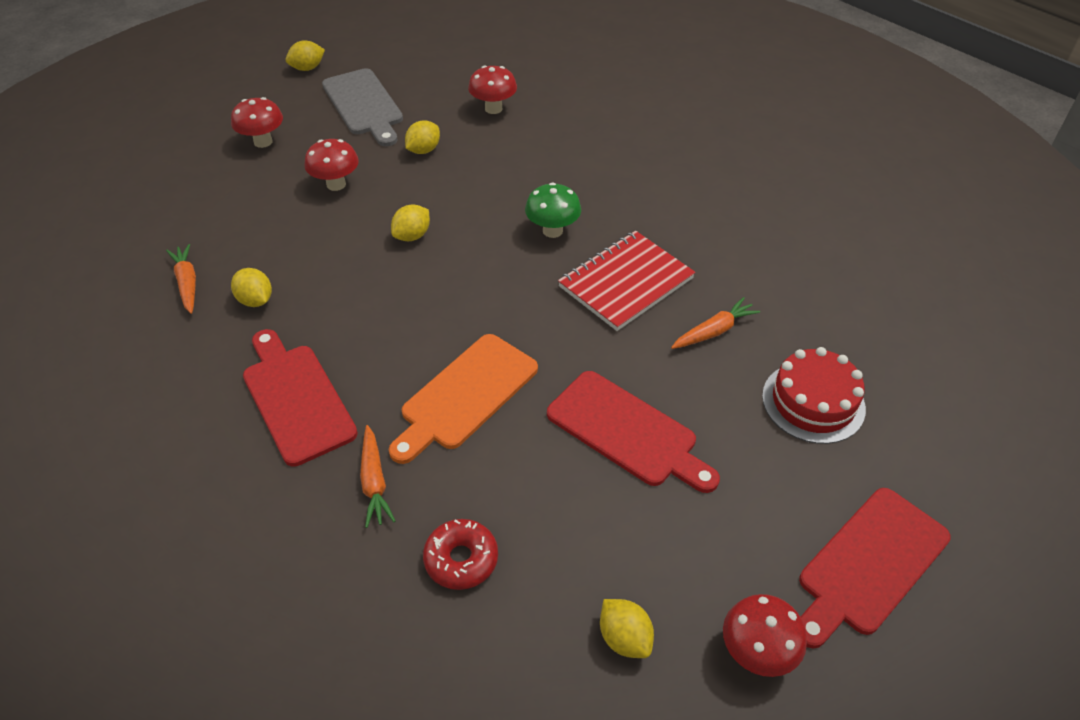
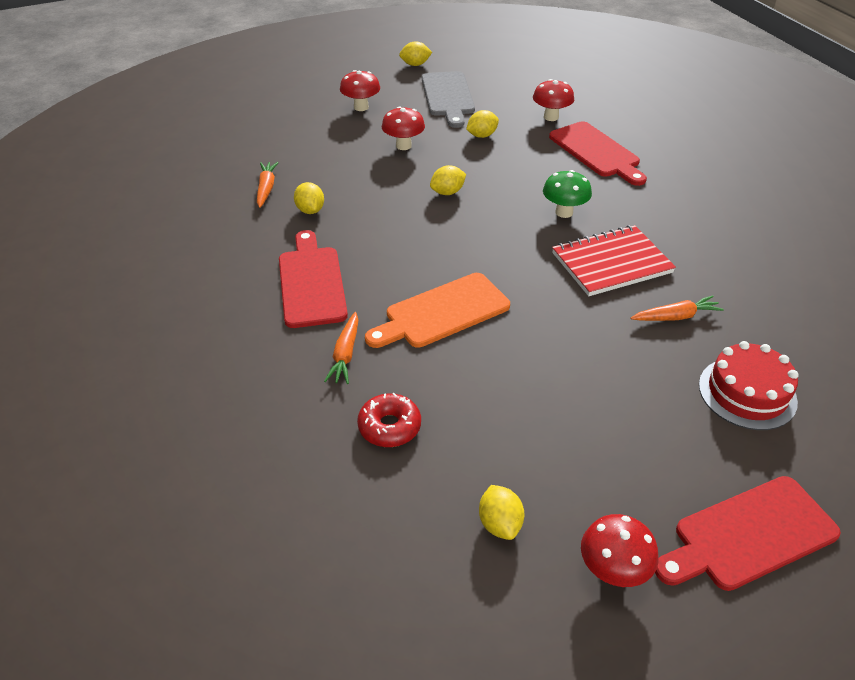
camera: 20 degrees right, 5 degrees down
red cutting board [547,371,720,493] -> red cutting board moved to [549,121,647,186]

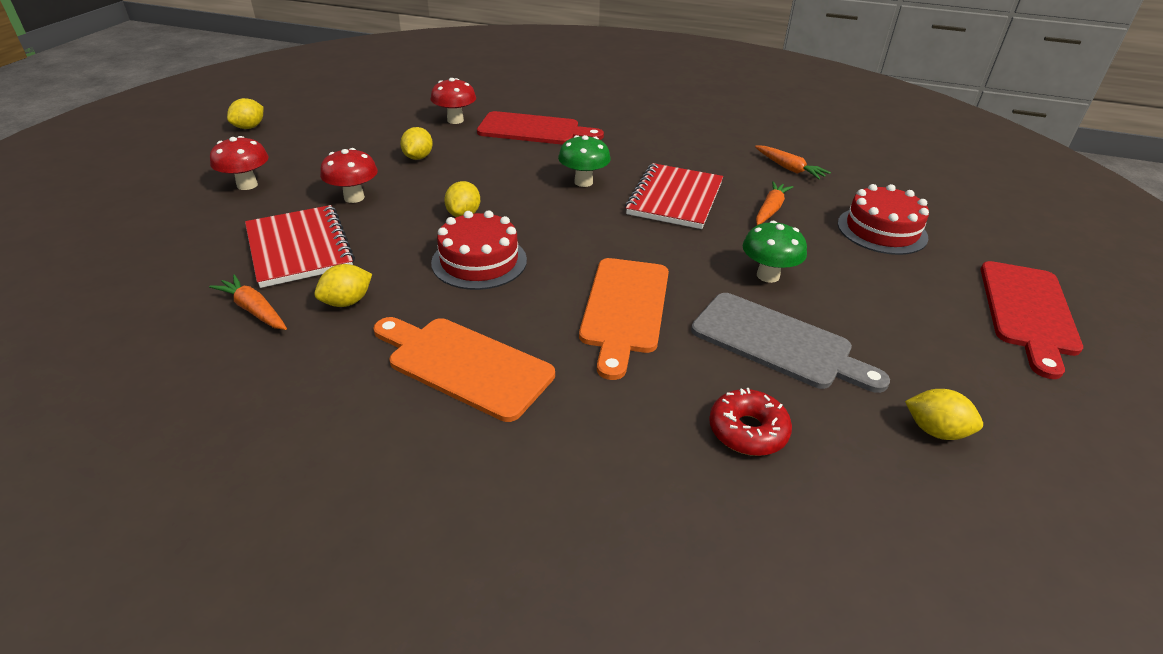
camera: 50 degrees left, 5 degrees down
red cutting board [279,230,348,328] -> orange cutting board [373,317,555,422]
yellow lemon [294,182,324,214] -> yellow lemon turned 60 degrees counterclockwise [314,264,372,307]
orange carrot [324,312,358,384] -> orange carrot moved to [755,146,831,180]
grey cutting board [422,71,475,128] -> grey cutting board moved to [691,293,890,393]
red mushroom [581,514,658,587] -> none
none -> red notebook [245,205,355,288]
none -> red cake [431,210,527,290]
none -> green mushroom [743,221,807,283]

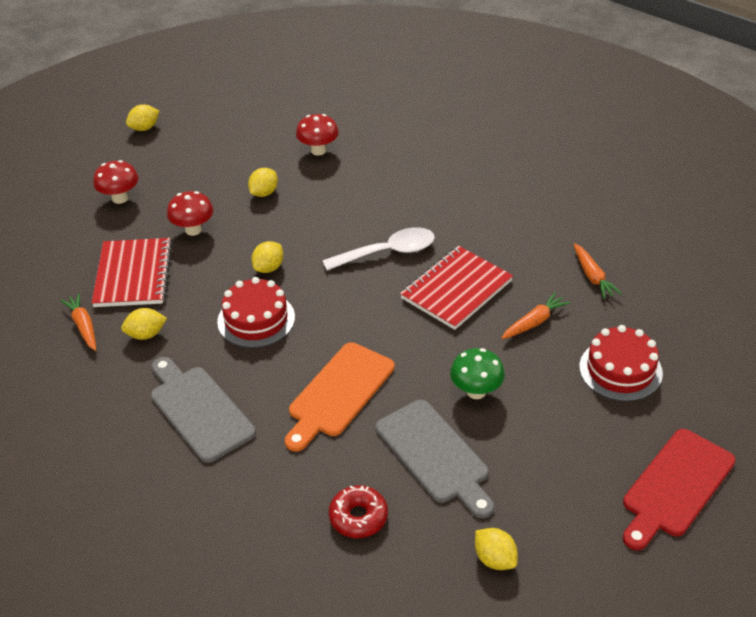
camera: 25 degrees right, 5 degrees up
orange cutting board [373,317,555,422] -> grey cutting board [151,357,256,463]
red cutting board [477,111,604,145] -> none
green mushroom [558,135,611,187] -> white spoon [322,227,435,270]

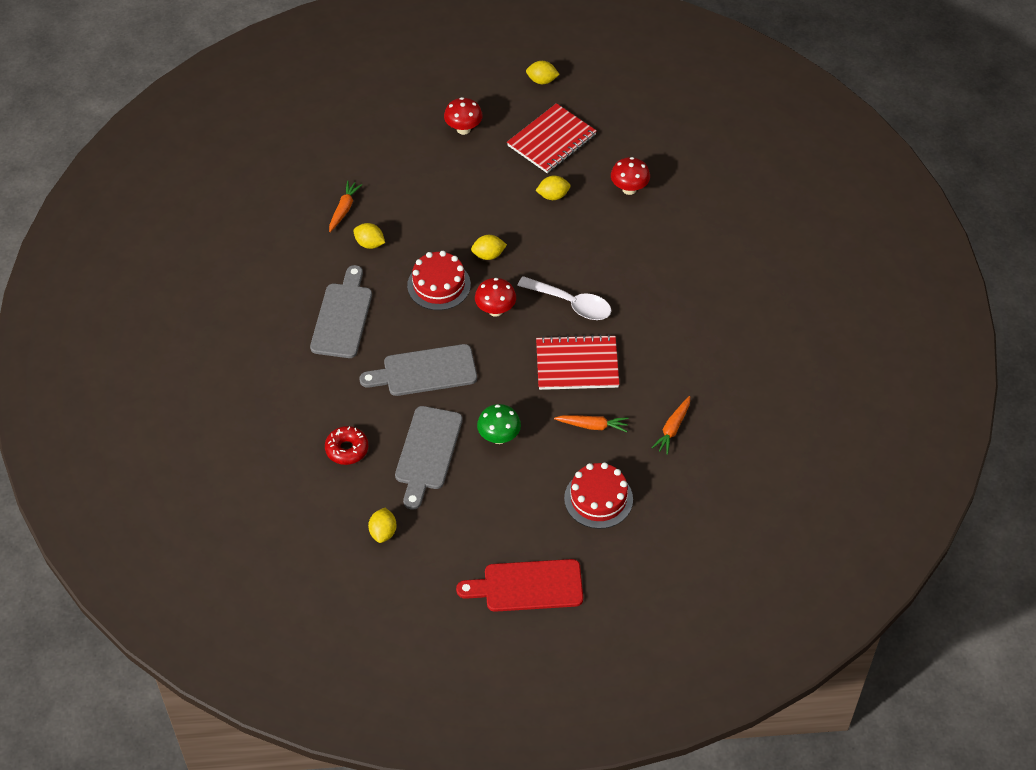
camera: 45 degrees right, 10 degrees up
red notebook [92,238,173,307] -> red notebook moved to [507,103,597,173]
red mushroom [167,191,213,236] -> red mushroom moved to [475,278,516,317]
orange cutting board [285,342,395,452] -> grey cutting board [360,344,477,396]

